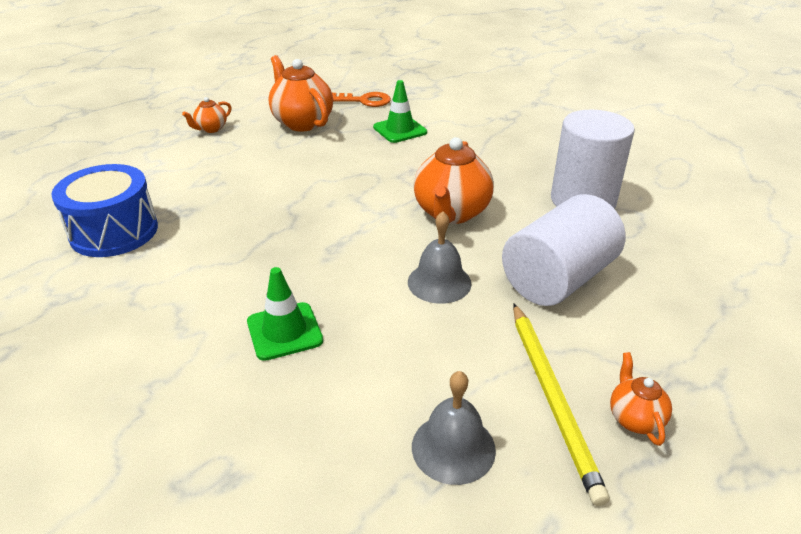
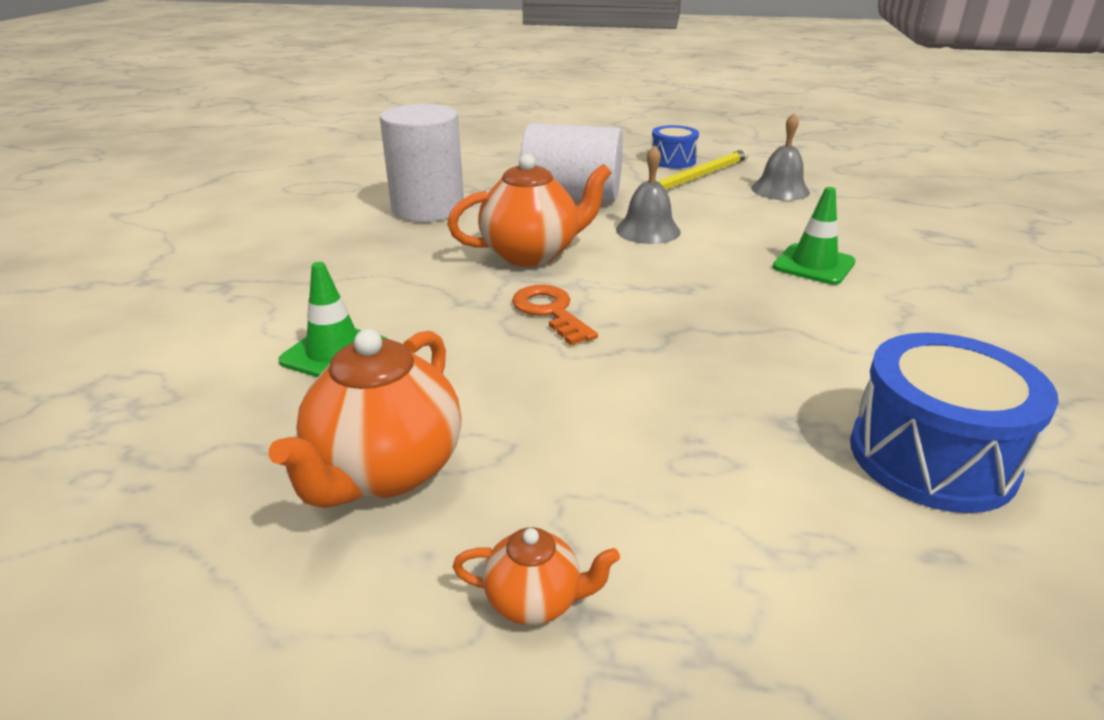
camera: 125 degrees left, 5 degrees down
orange key [332,92,391,107] -> orange key moved to [512,285,598,345]
orange teapot [610,352,672,446] -> blue drum [652,125,699,168]

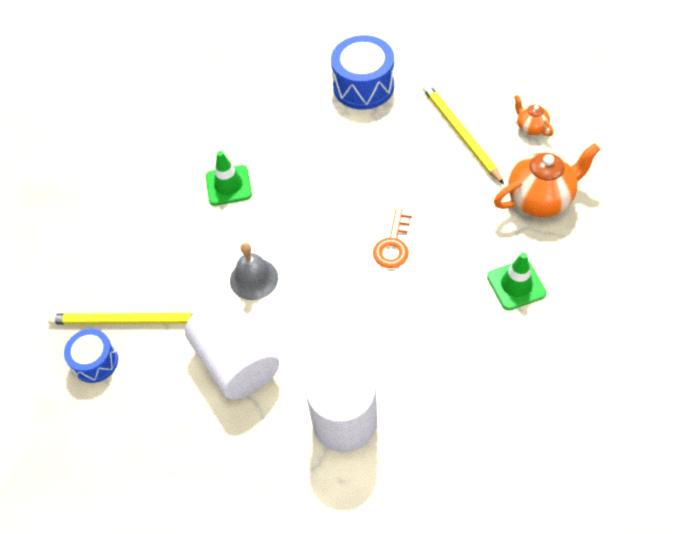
camera: 130 degrees left, 25 degrees up
orange teapot [447,154,612,267] -> none
grey bell [751,113,810,201] -> none
none -> yellow pencil [423,84,504,184]

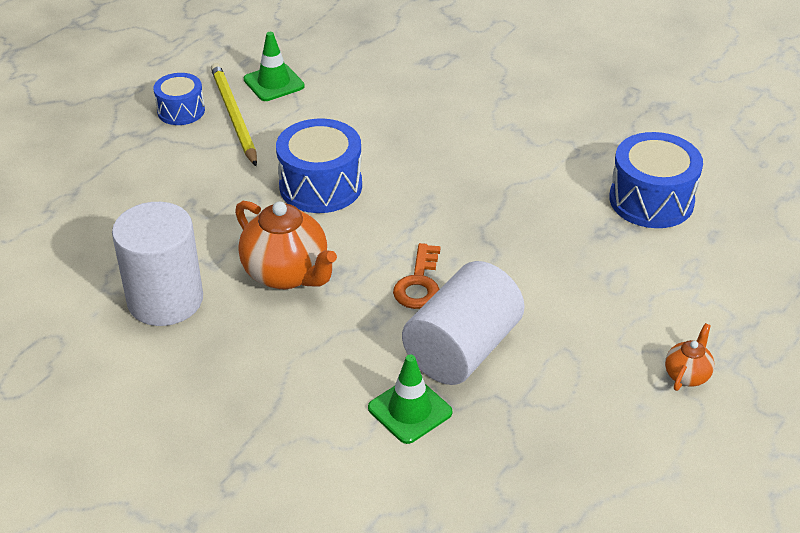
camera: 65 degrees right, 15 degrees down
white cylinder [185,297,279,400] -> white cylinder moved to [402,261,525,385]
green traffic cone [206,151,252,206] -> green traffic cone moved to [244,32,305,101]
grey bell [230,243,278,300] -> blue drum [276,119,362,213]
orange key [373,208,413,268] -> orange key turned 75 degrees counterclockwise [393,243,441,309]
yellow pencil [423,84,504,184] -> none
orange teapot [494,143,601,217] -> orange teapot moved to [235,201,337,289]

